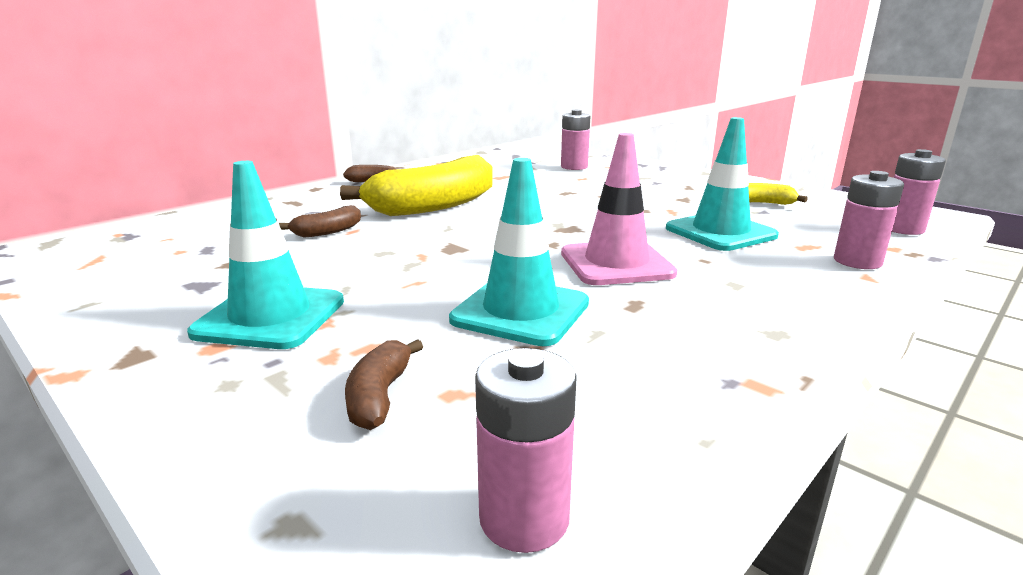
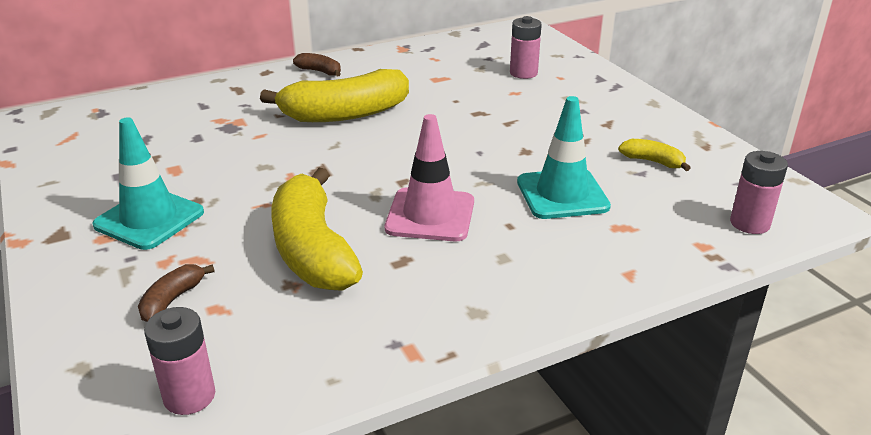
camera: 20 degrees right, 10 degrees up
brown banana [279,205,361,238] -> none
turquoise traffic cone [449,158,589,346] -> yellow banana [271,168,363,291]
pink battery [834,171,904,269] -> none

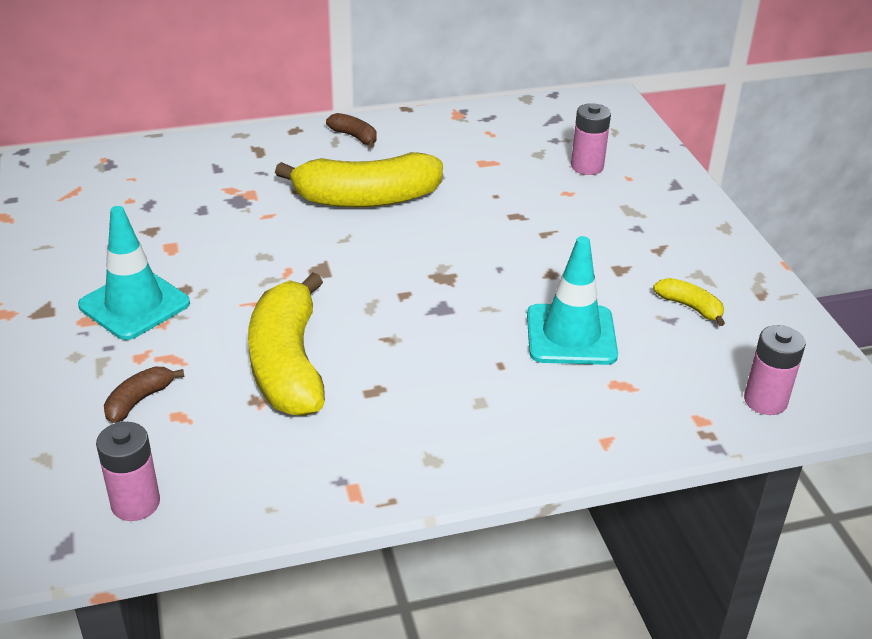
camera: 10 degrees right, 5 degrees up
pink traffic cone [385,114,474,241] -> none

